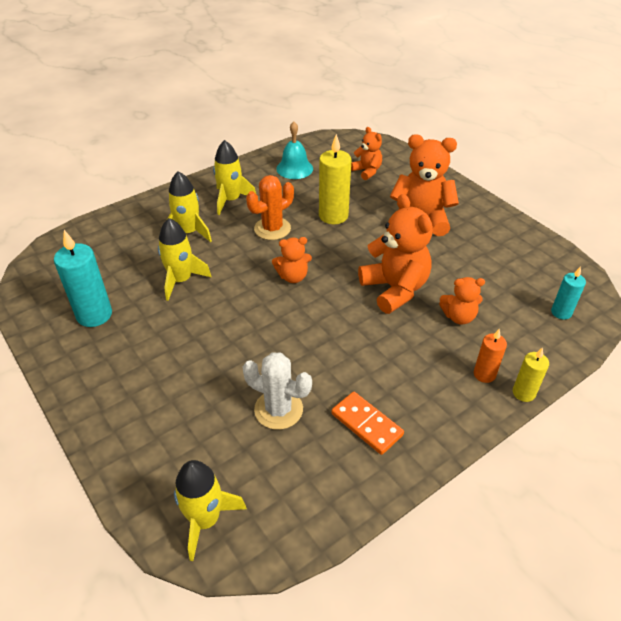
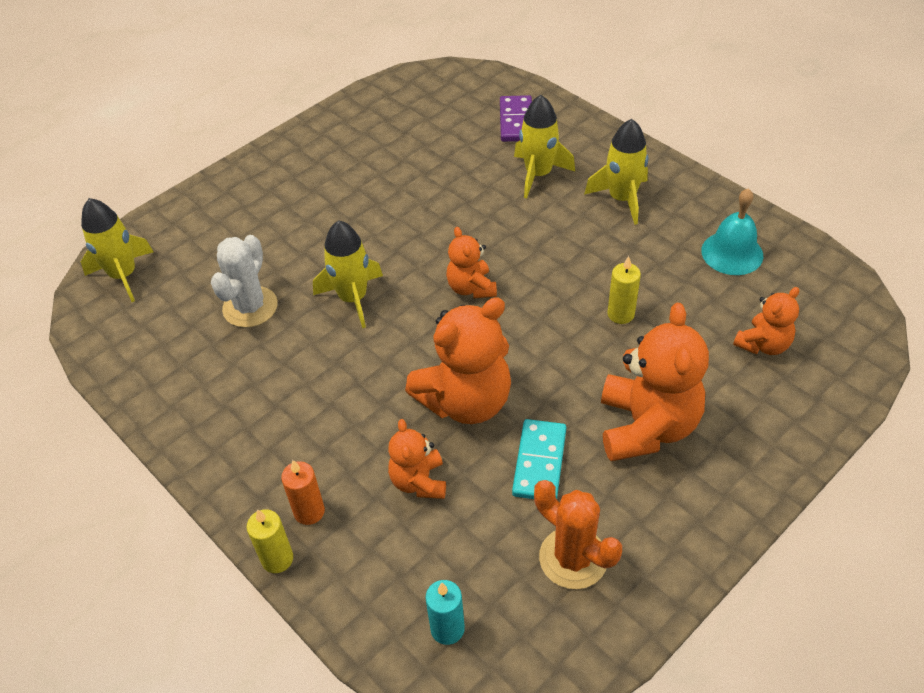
camera: 85 degrees right, 5 degrees up
turquoise candle [54,230,112,327] -> none
yellow rocket [158,218,212,301] -> yellow rocket moved to [313,220,383,328]
orange cactus [246,175,294,240] -> orange cactus moved to [534,480,622,589]
yellow candle [319,134,351,224] -> yellow candle [607,256,641,324], size x0.58
orange domino [331,392,404,455] -> none
none -> purple domino [500,95,532,142]
none -> turquoise domino [512,419,566,499]

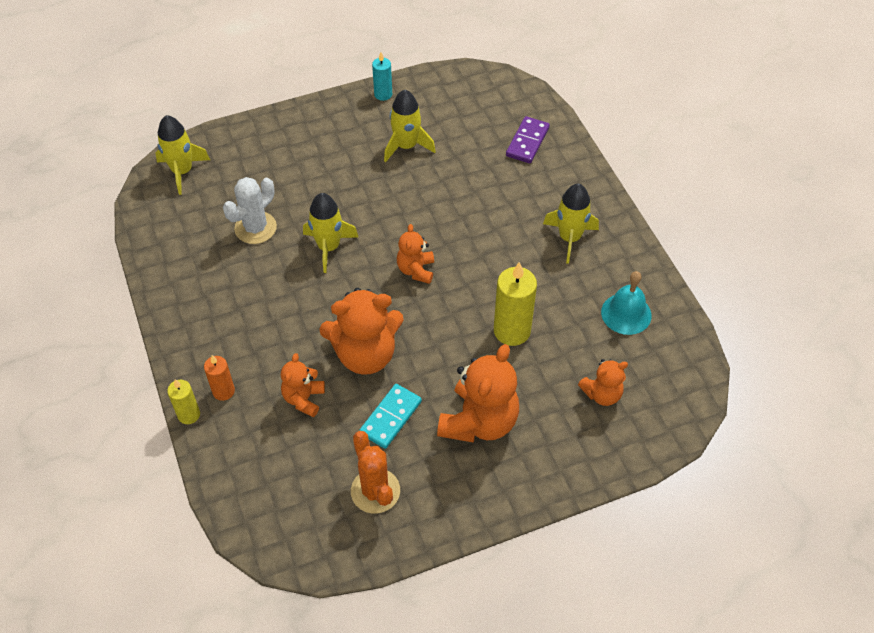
camera: 20 degrees right, 5 degrees up
turquoise candle [425,580,465,645] -> turquoise candle moved to [372,52,392,101]
yellow rocket [514,95,575,198] -> yellow rocket moved to [384,90,436,162]
yellow candle [607,256,641,324] -> yellow candle [494,262,537,346], size x1.73

